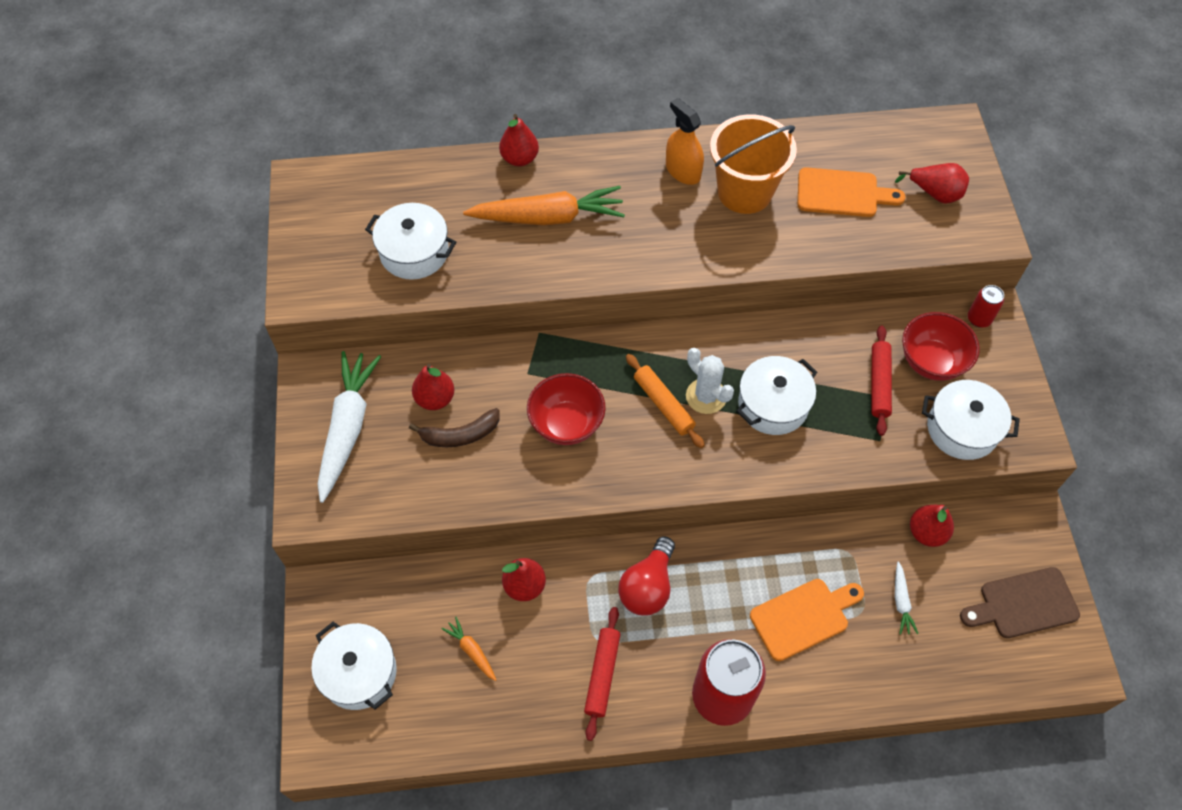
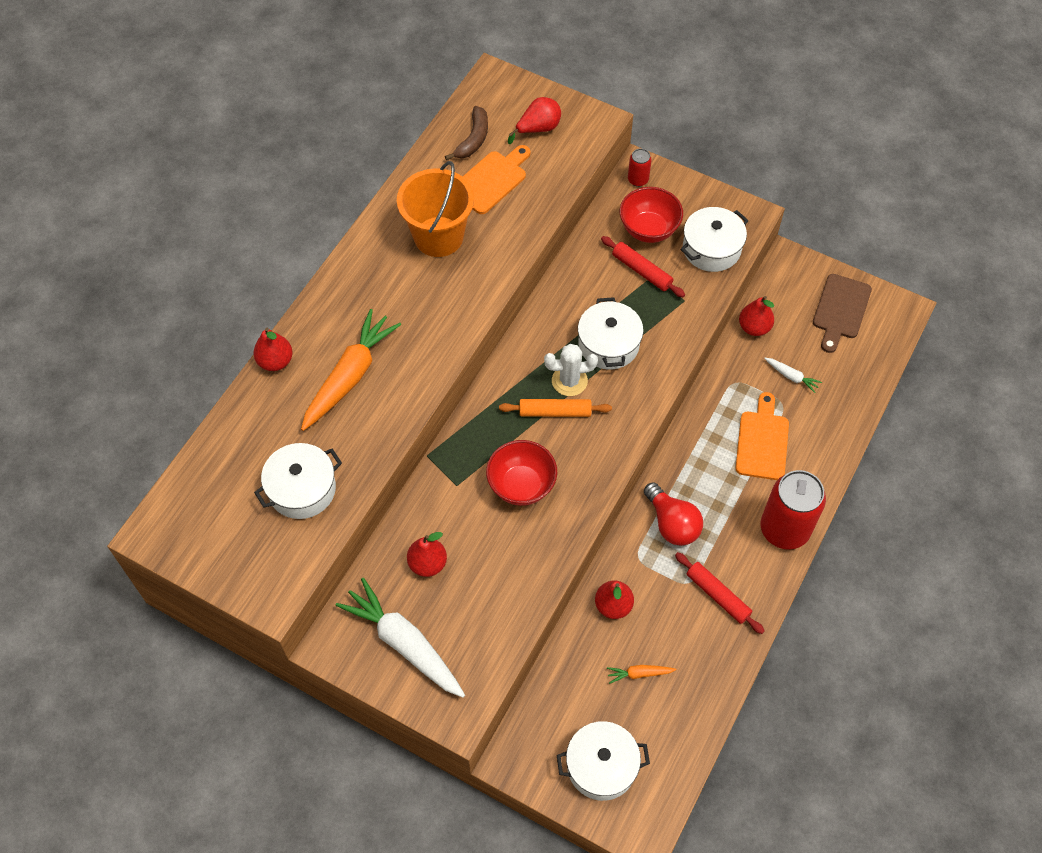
camera: 55 degrees left, 0 degrees up
brown banana [409,408,500,447] -> brown banana moved to [445,106,488,160]
orange spray bottle [666,98,704,185] -> none

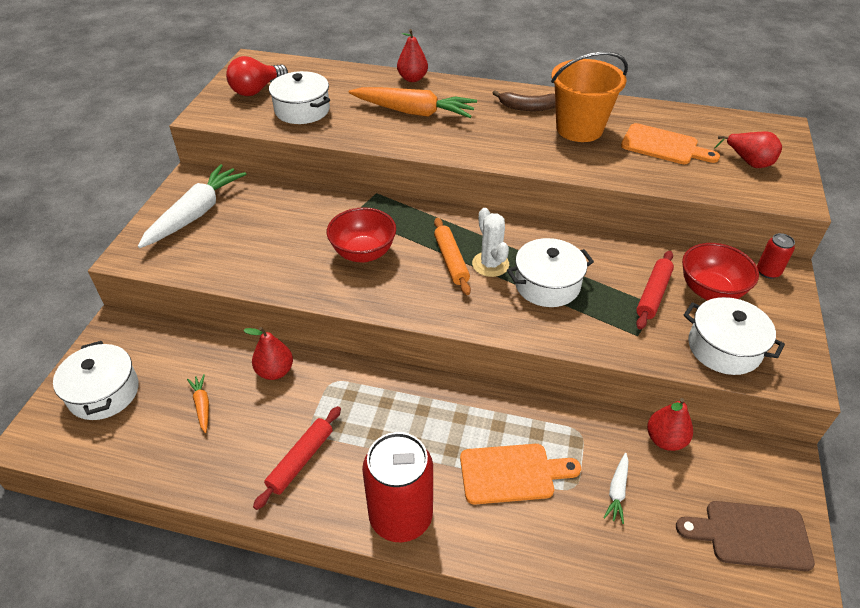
camera: 75 degrees right, 15 degrees down
red pear [407,532,447,577] -> none
brown banana [445,106,488,160] -> brown banana moved to [492,90,555,111]
red light bulb [644,482,703,546] -> red light bulb moved to [226,56,288,96]

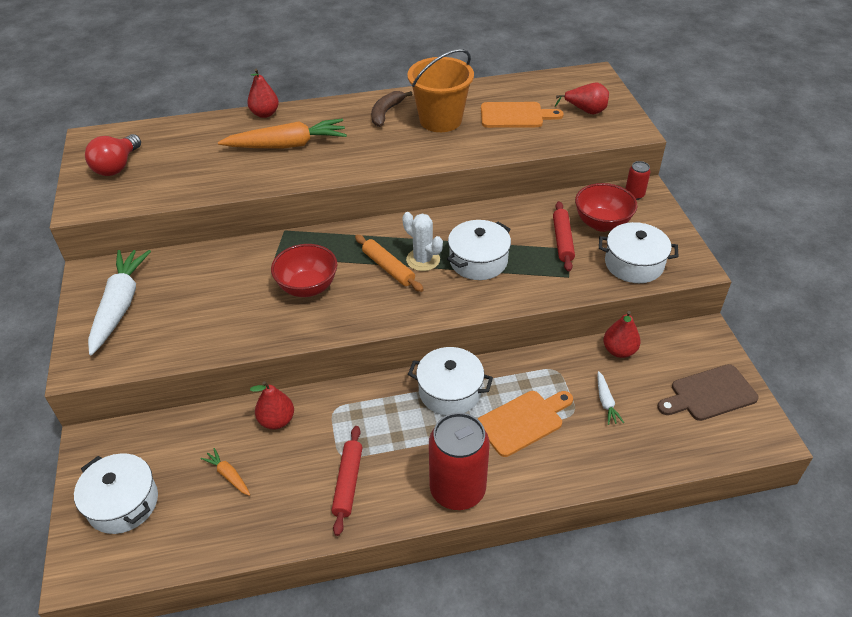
camera: 25 degrees left, 0 degrees up
white pot [269,71,330,124] -> white pot moved to [408,347,493,415]
brown banana [492,90,555,111] -> brown banana turned 135 degrees clockwise [371,91,413,127]

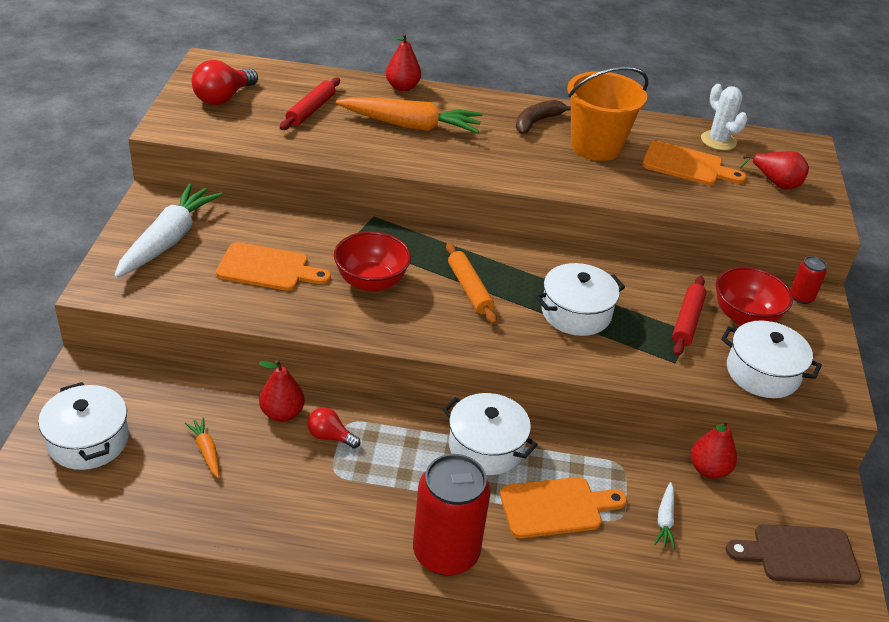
camera: 15 degrees right, 5 degrees down
red rolling pin [331,426,362,536] -> red rolling pin moved to [280,77,340,130]
white cactus [402,212,443,271] -> white cactus moved to [701,84,748,150]
none -> orange cutting board [216,242,331,291]
none -> red light bulb [307,407,360,449]

